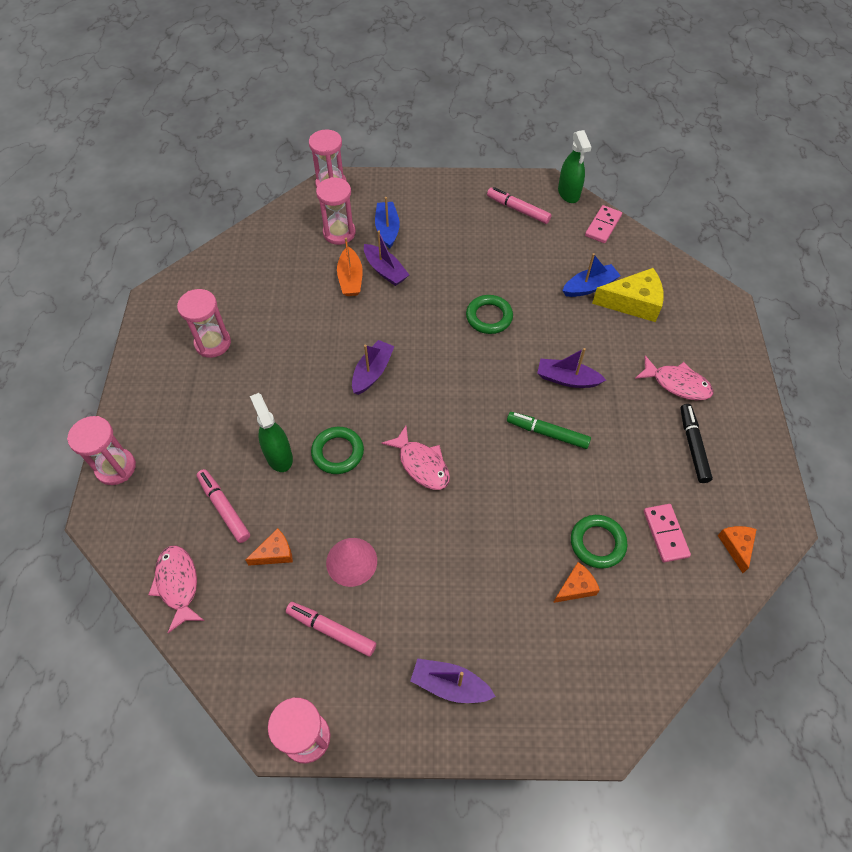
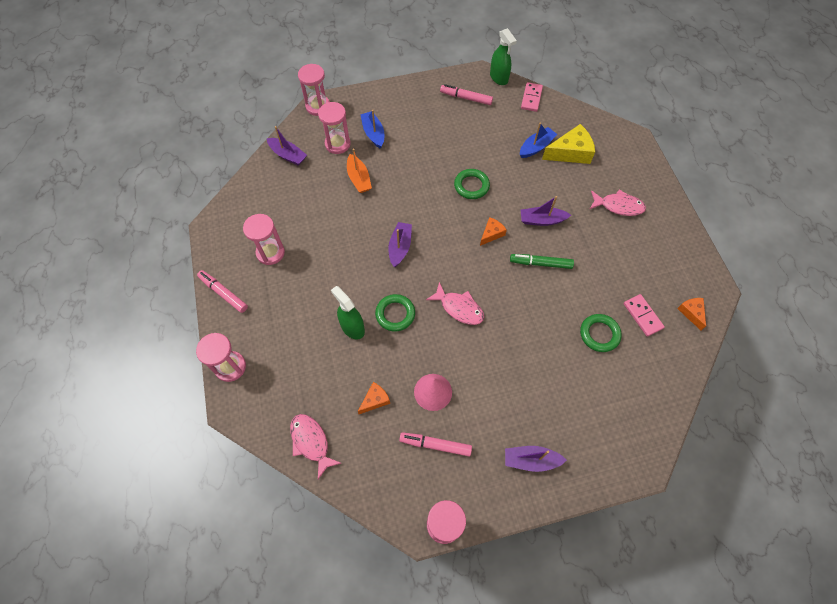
camera: 15 degrees left, 5 degrees up
pink marker [197,469,250,543] -> pink marker moved to [197,270,248,313]
purple boat [364,230,409,286] -> purple boat moved to [267,126,307,166]
orange cheese [553,562,600,603] -> orange cheese moved to [480,217,507,246]
black marker [680,404,713,483] -> none

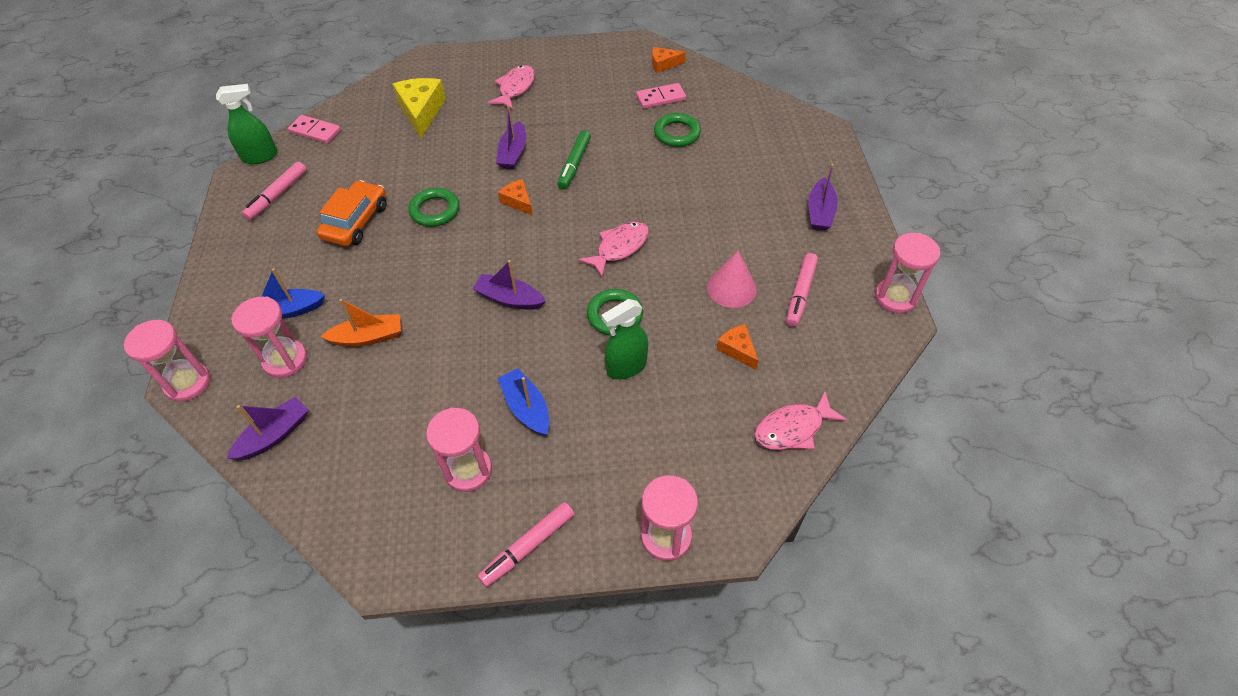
camera: 80 degrees left, 10 degrees down
blue boat [520,123,558,158] -> blue boat moved to [498,368,549,436]
none -> orange car [317,180,387,246]

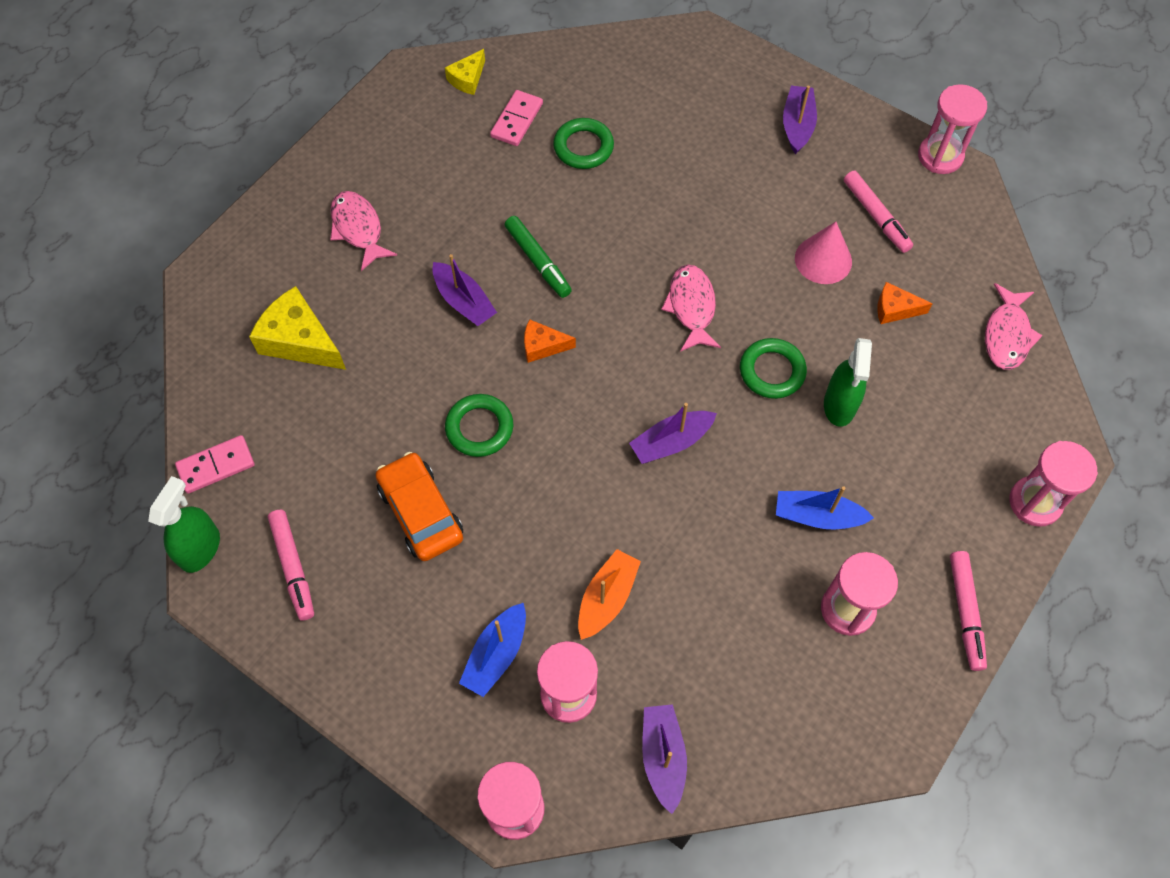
camera: 50 degrees left, 10 degrees up
orange cheese [652,47,686,73] -> yellow cheese [445,49,485,95]
purple boat [808,164,838,231] -> purple boat turned 135 degrees counterclockwise [783,86,817,154]

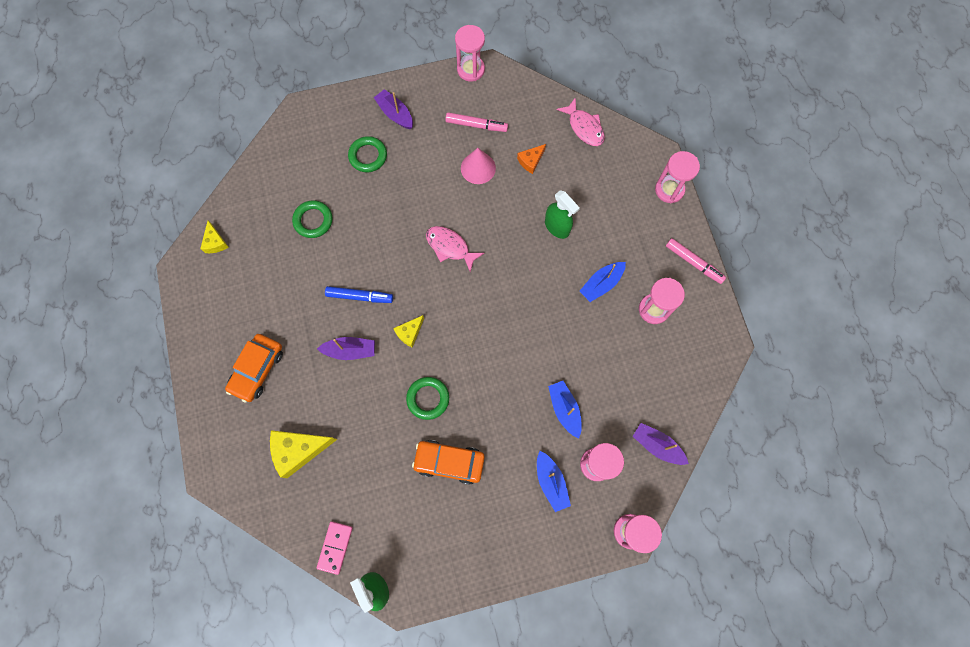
camera: 50 degrees left, 10 degrees up
pink marker [268,510,314,621] -> none
pink fish [330,191,397,271] -> orange car [225,334,283,403]
pink domino [490,90,543,146] -> none
green marker [505,216,572,298] -> blue marker [325,286,393,303]
orange cheese [524,319,576,363] -> yellow cheese [393,315,424,348]
orange boat [578,549,641,640] -> blue boat [548,381,582,439]
purple boat [629,403,717,464] -> none
green ring [740,338,807,399] -> green ring moved to [348,136,387,172]

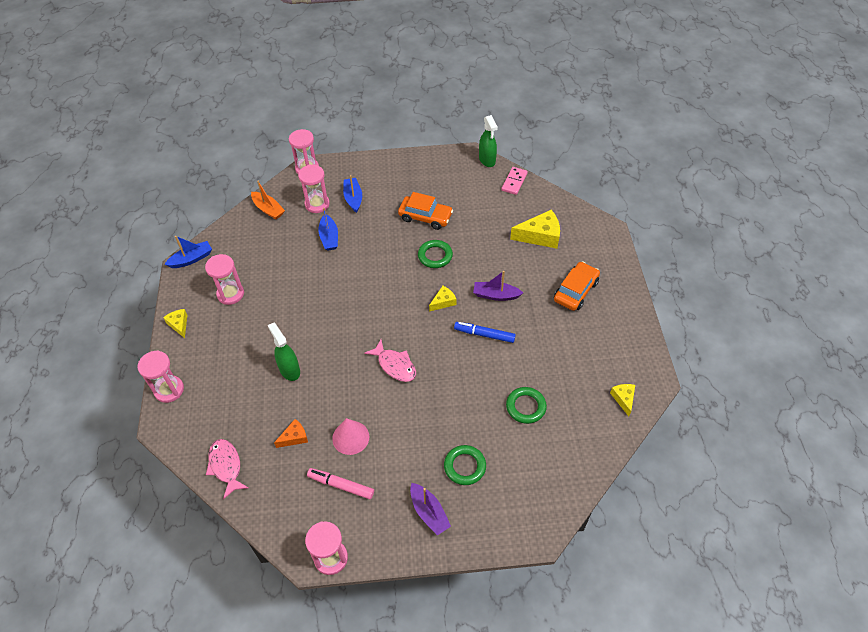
camera: 170 degrees left, 20 degrees down
blue boat [580,262,626,302] -> blue boat moved to [164,236,212,268]
purple boat [633,423,689,465] -> orange boat [251,181,285,219]
pink marker [666,238,726,284] -> yellow cheese [163,309,187,338]

